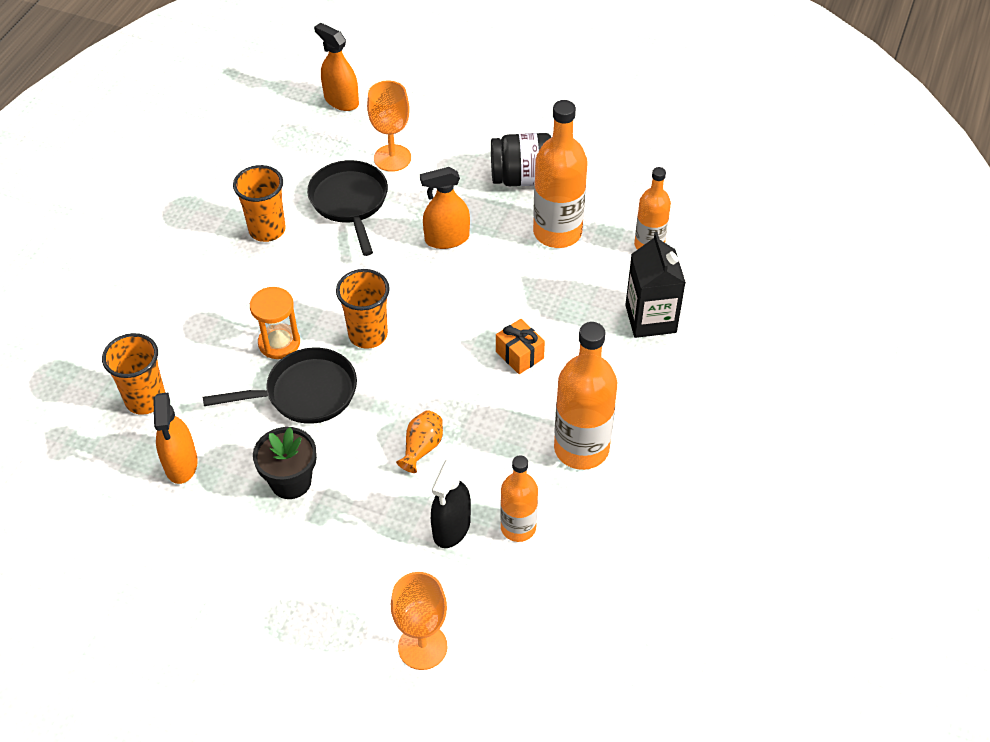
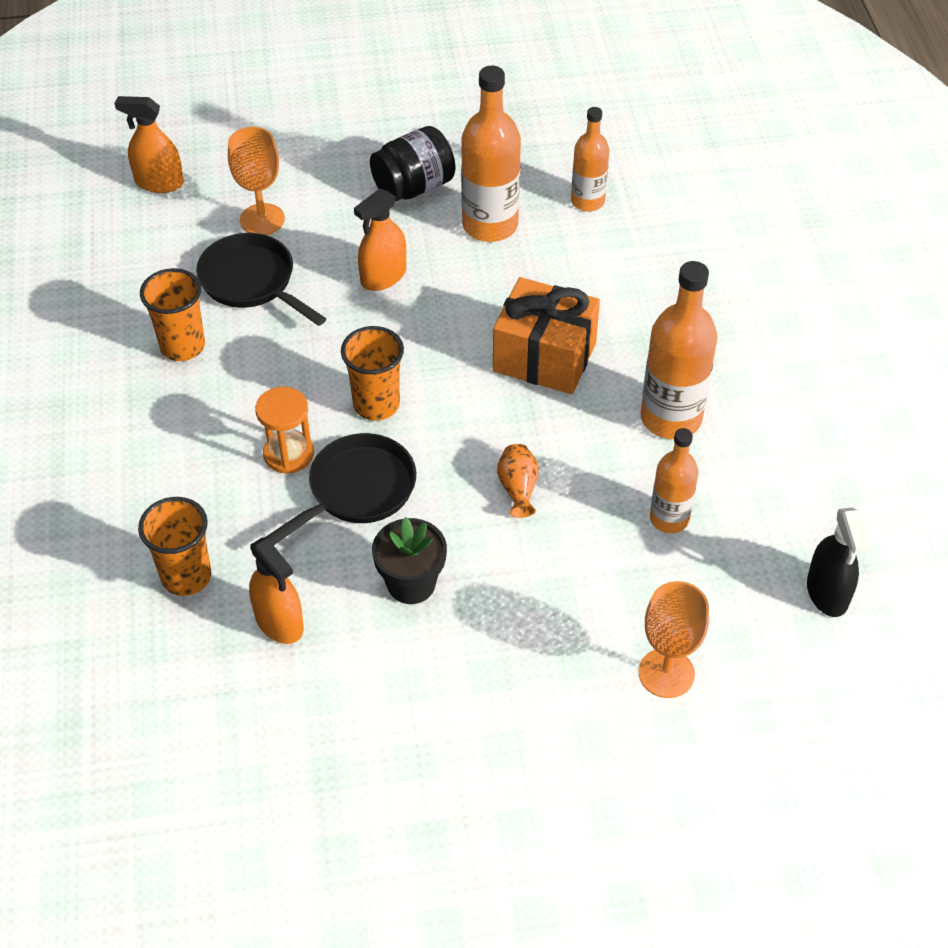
camera: 30 degrees left, 0 degrees up
black spray bottle [431,457,471,548] -> black spray bottle moved to [807,507,869,617]
orange gift [496,319,545,374] -> orange gift [493,277,600,394], size x1.99
black carton [625,232,686,338] -> none

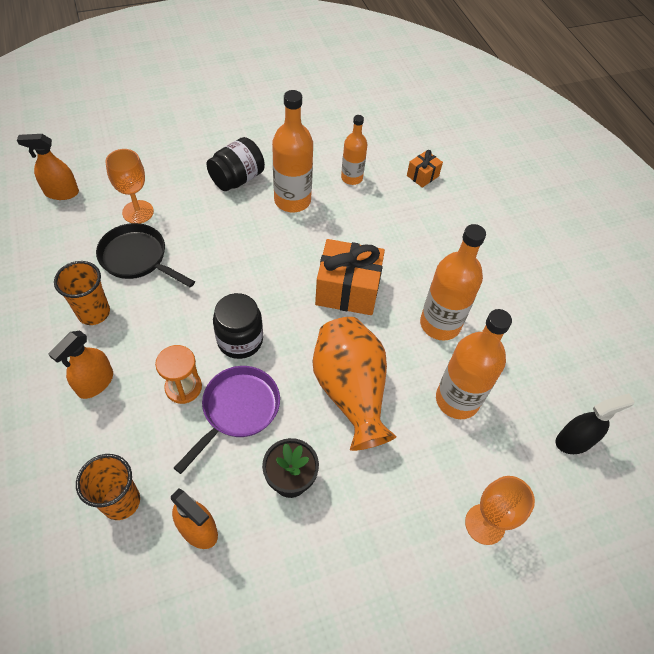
camera: 15 degrees left, 5 degrees up
black pan [265,433,416,545] -> purple pan [174,366,280,474]
orange cup [341,326,404,421] -> black jar [213,293,263,359]
orange spray bottle [354,189,406,291] -> orange spray bottle moved to [49,331,113,399]
orange vase [497,444,539,518] -> orange vase [312,317,396,451], size x2.46
orange bottle [650,428,699,533] -> orange bottle [436,309,512,419], size x1.63
black spray bottle [807,507,869,617] -> black spray bottle turned 90 degrees counterclockwise [556,393,635,454]
none -> orange gift [407,150,443,188]

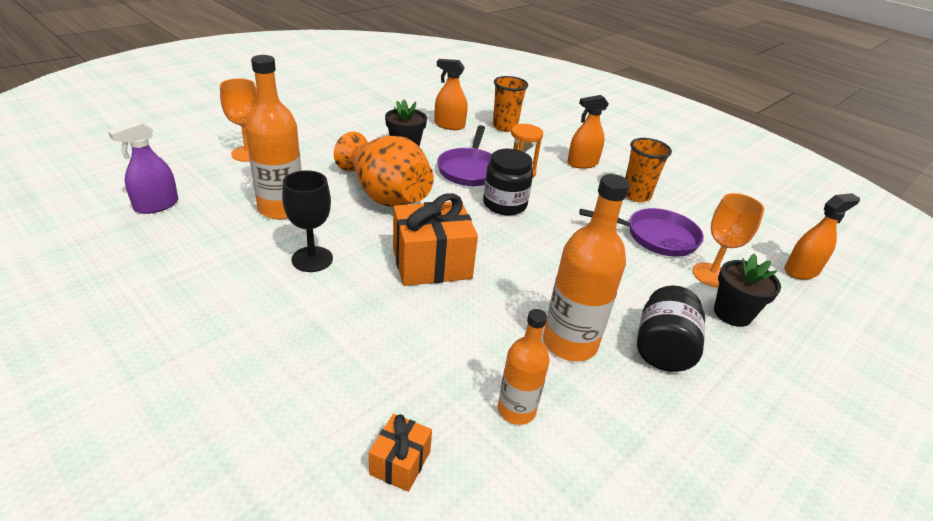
camera: 155 degrees right, 20 degrees down
orange spray bottle [49,331,113,399] -> orange spray bottle turned 120 degrees counterclockwise [567,95,609,169]
black pan [96,223,195,287] -> purple pan [579,208,704,257]
orange bottle [420,224,486,341] -> black goblet [282,170,333,272]
black spray bottle [556,393,635,454] -> purple spray bottle [108,121,178,214]
none -> black flower pot [714,254,781,327]

